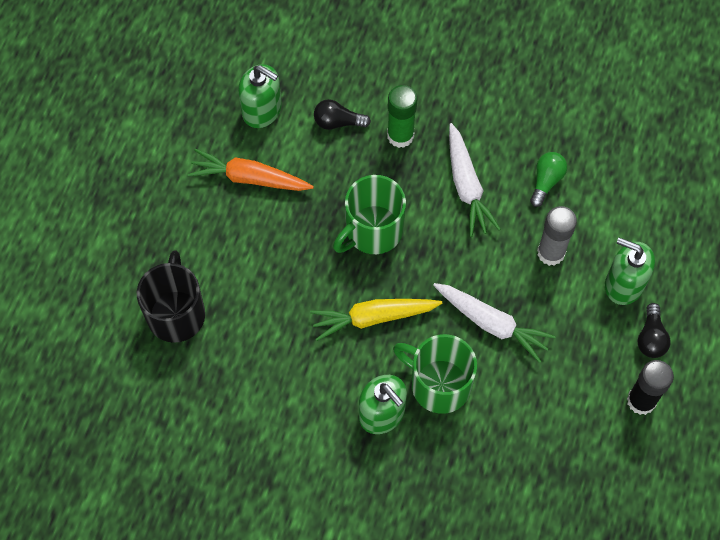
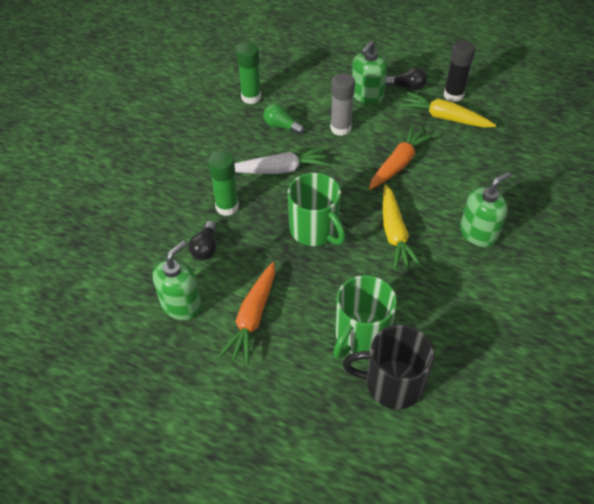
camera: 85 degrees left, 15 degrees down
green mug [393,334,477,414] -> green mug moved to [333,275,397,359]
white carrot [433,283,556,363] -> orange carrot [369,125,434,190]
none -> green glue stick [237,43,261,104]
none -> yellow carrot [400,92,496,128]

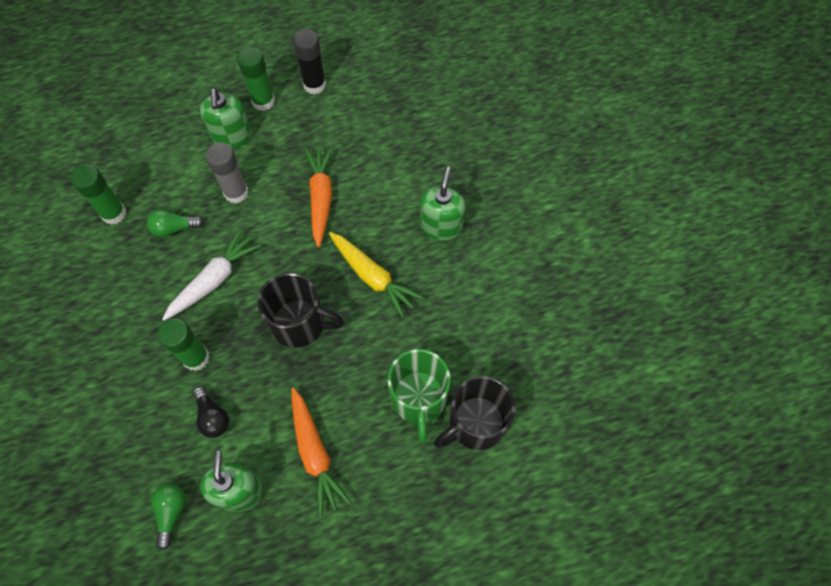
camera: 40 degrees left, 15 degrees up
green mug [288,173,346,246] -> black mug [258,273,344,348]
black light bulb [385,67,427,90] -> green glue stick [237,47,275,111]
yellow carrot [400,92,496,128] -> none
none -> green light bulb [151,484,186,550]

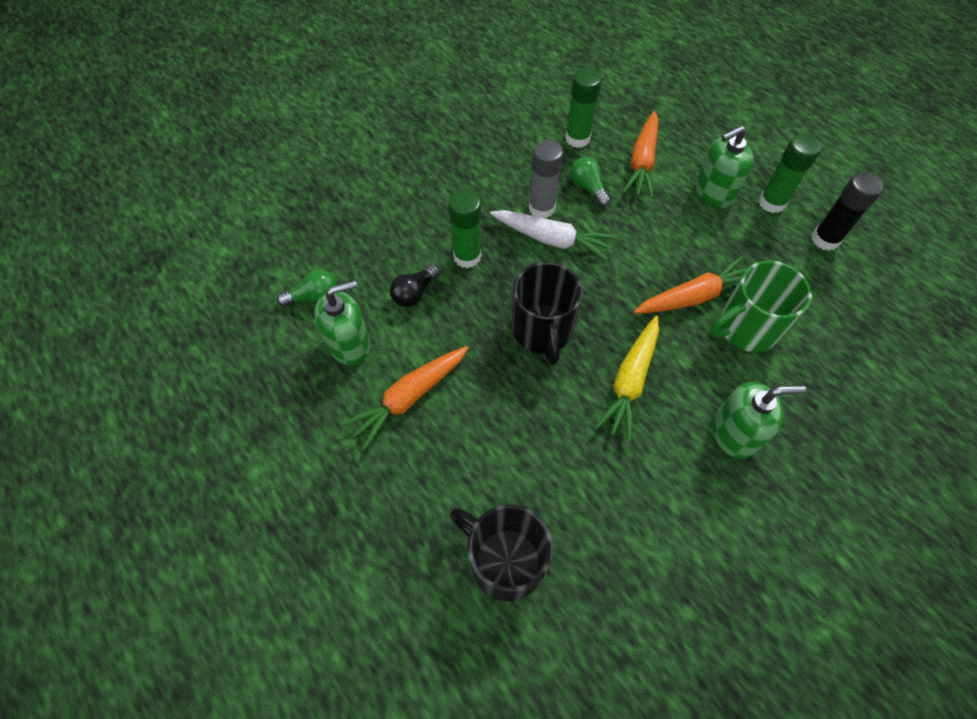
camera: 70 degrees right, 5 degrees down
grey glue stick [206,143,249,204] -> grey glue stick moved to [529,140,564,218]
green mug [388,349,451,443] -> green mug moved to [709,261,812,352]
none -> orange carrot [623,111,658,198]

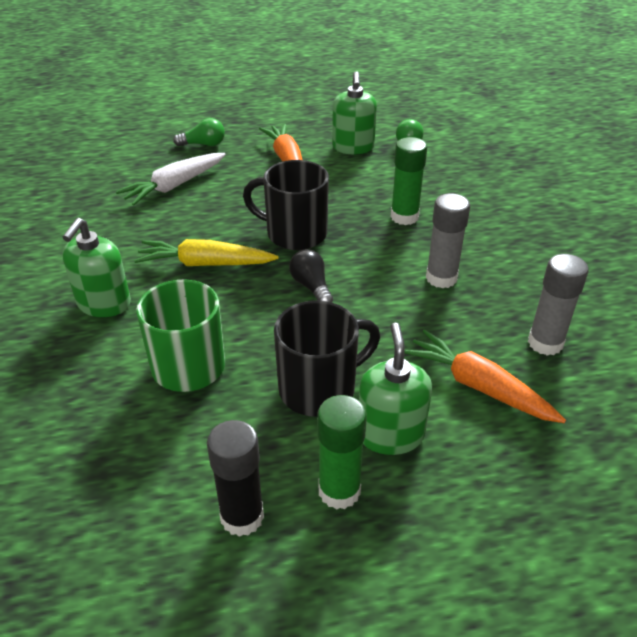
camera: 115 degrees right, 20 degrees down
black light bulb [390,264,440,307] -> black light bulb moved to [289,249,333,302]
black mug [450,504,553,602] -> black mug moved to [274,300,380,417]
white carrot [490,210,616,261] -> white carrot moved to [116,153,226,205]
green glue stick [565,68,602,148] -> grey glue stick [528,254,588,356]
green light bulb [571,156,611,207] -> green light bulb moved to [173,118,225,146]
yellow carrot [595,316,659,442] -> yellow carrot turned 45 degrees counterclockwise [134,239,279,266]
orange carrot [634,256,747,314] -> none

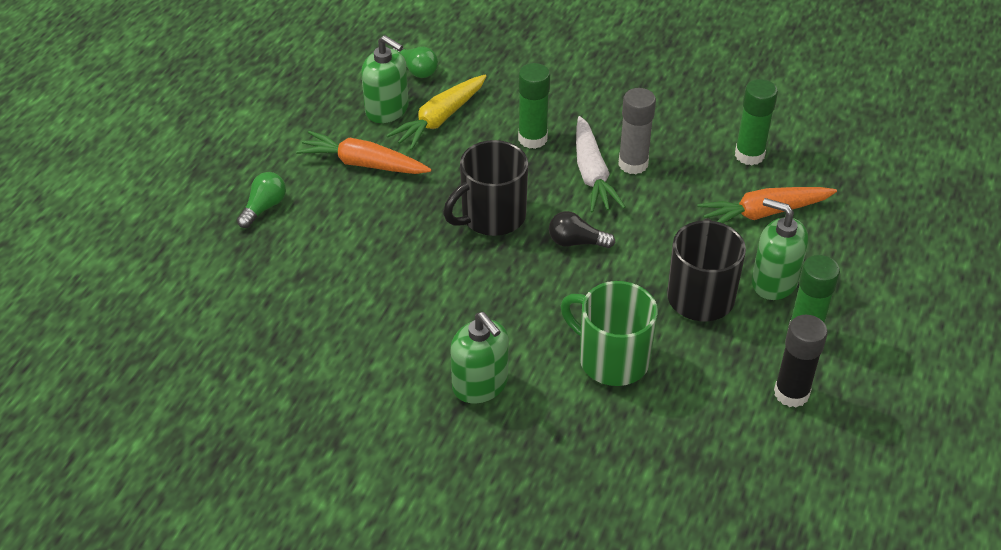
camera: 55 degrees left, 5 degrees up
white carrot [116,153,226,205] -> white carrot moved to [576,116,625,213]
yellow carrot [134,239,279,266] -> yellow carrot moved to [386,75,486,150]
grey glue stick [528,254,588,356] -> green glue stick [735,79,778,165]

